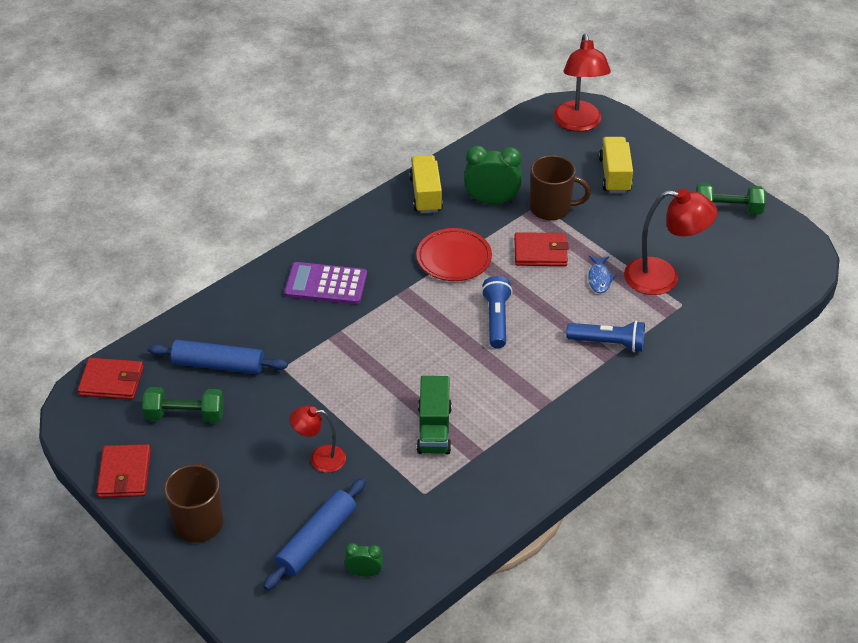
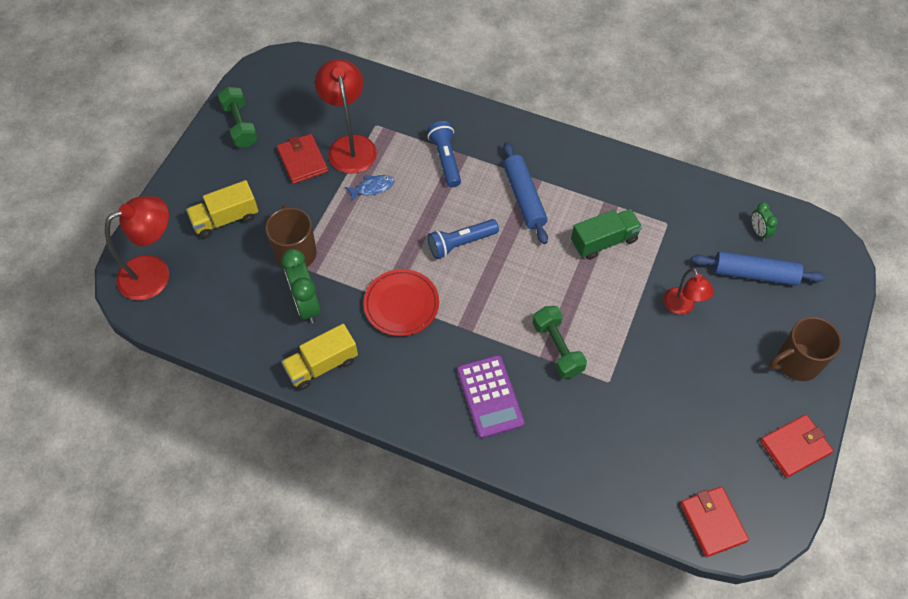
camera: 115 degrees left, 15 degrees up
green dumbbell [142,387,224,423] -> green dumbbell moved to [533,306,587,379]
blue rolling pin [148,340,288,374] -> blue rolling pin moved to [503,142,548,244]
red wallet [514,232,569,266] -> red wallet moved to [277,134,328,184]

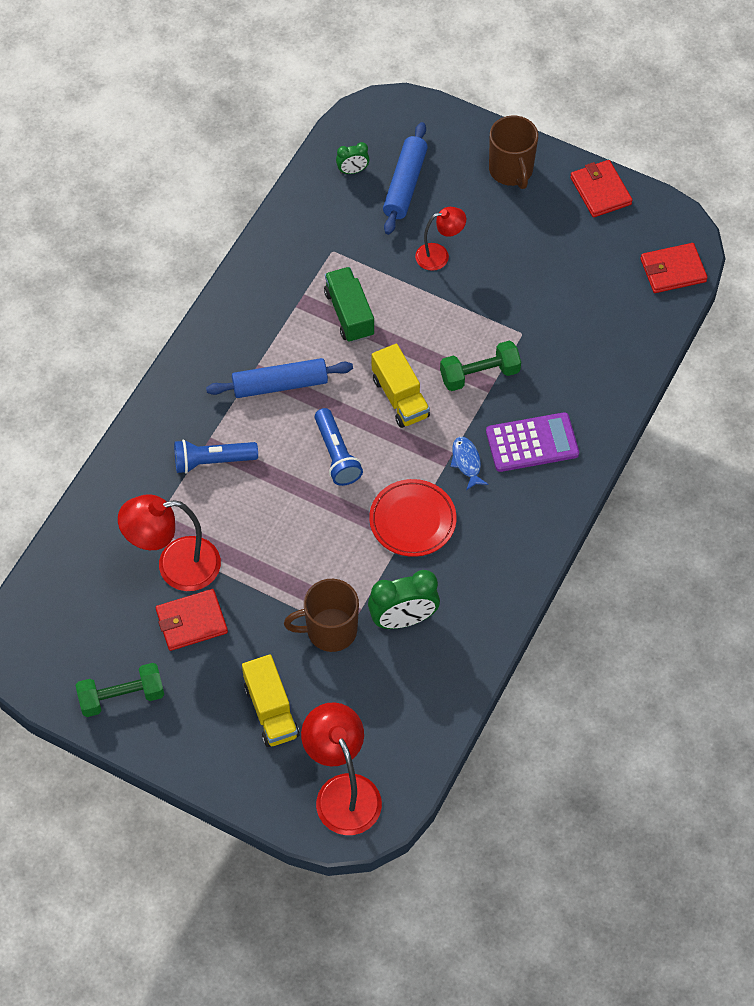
camera: 85 degrees left, 0 degrees up
yellow truck [281,324,358,390] -> yellow truck moved to [372,344,430,428]
blue fish [345,175,395,201] -> blue fish moved to [450,437,488,490]

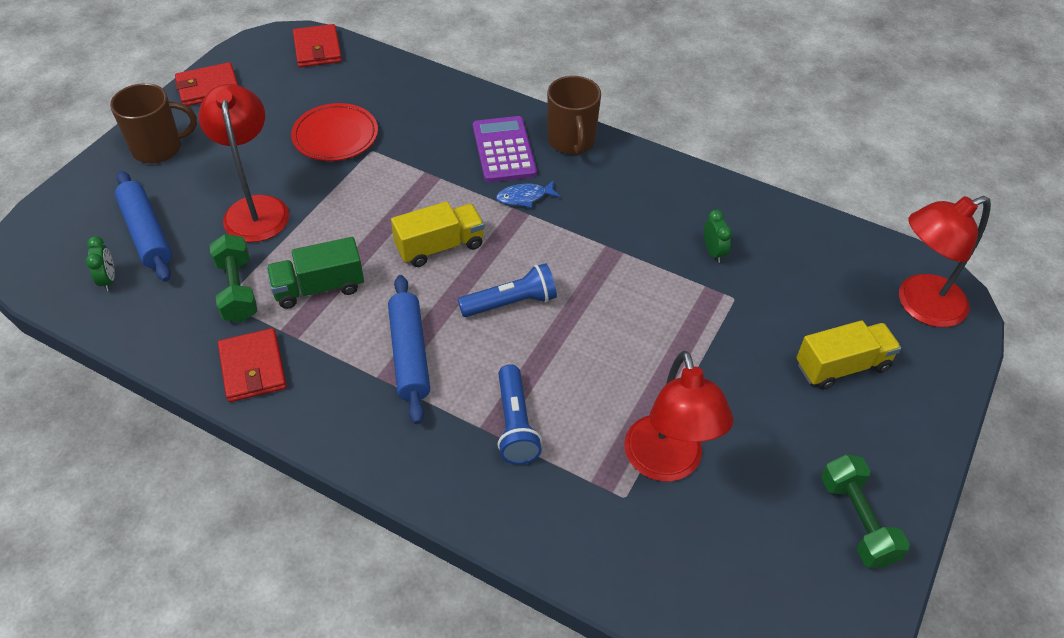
camera: 90 degrees left, 10 degrees down
red wallet [156,589,228,651] -> red wallet moved to [218,328,287,402]
brown mug [284,579,359,652] -> brown mug moved to [547,76,601,155]
green clock [368,570,440,629] -> green clock [704,210,732,263], size x0.53
red plate [369,479,456,557] -> red plate moved to [291,103,378,161]
blue rolling pin [383,122,428,235] -> blue rolling pin turned 45 degrees clockwise [115,171,172,282]
red lamp [415,207,466,271] -> red lamp [199,84,289,242], size x1.71
green dumbbell [440,341,521,391] -> green dumbbell moved to [209,234,257,322]

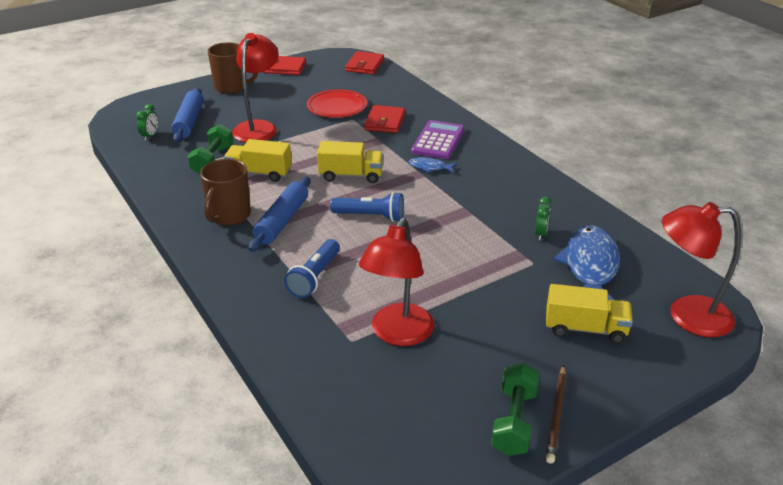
camera: 30 degrees right, 15 degrees down
red wallet [218,328,287,402] -> red wallet moved to [364,105,405,133]
green truck [267,237,364,309] -> yellow truck [224,139,292,182]
brown mug [547,76,601,155] -> brown mug moved to [200,159,251,225]
none -> brown pencil [546,365,566,464]
none -> blue fish [554,225,620,302]

